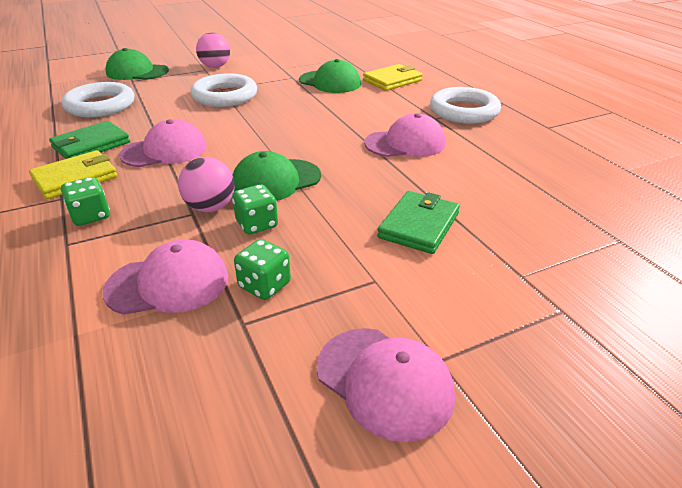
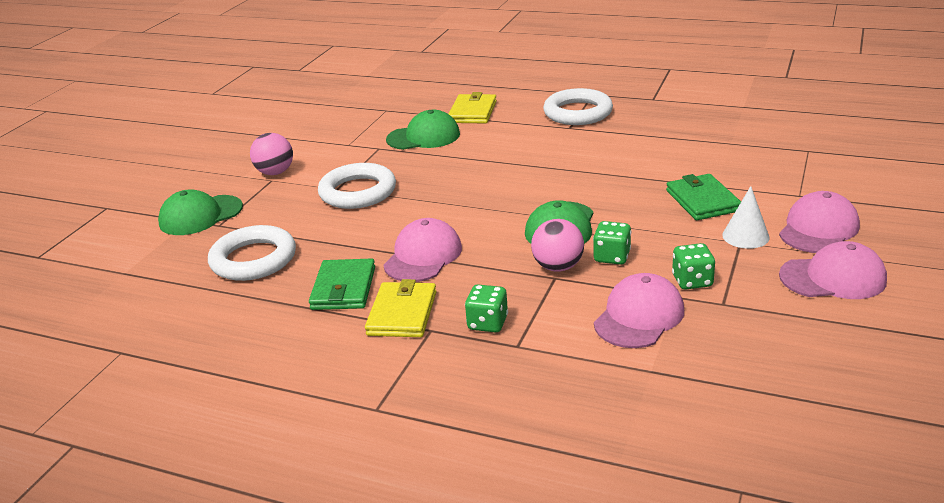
camera: 40 degrees left, 5 degrees down
pink cap [364,113,445,157] -> pink cap moved to [779,191,860,253]
none -> white cone [722,186,770,249]

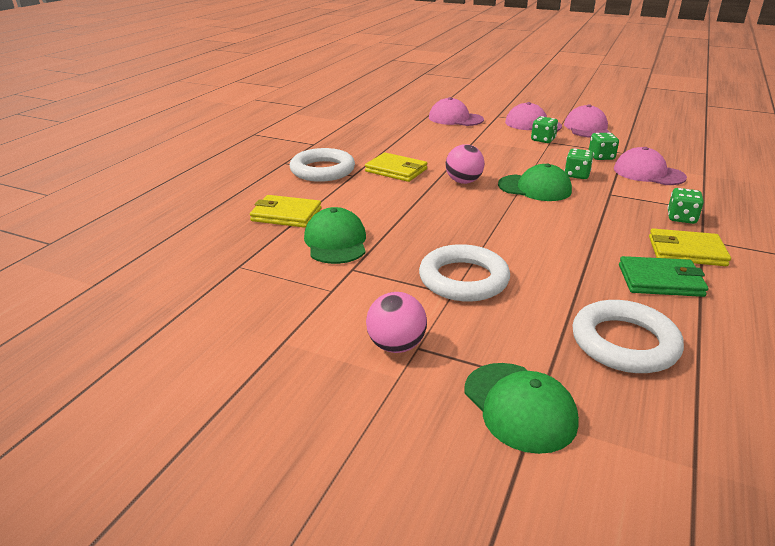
camera: 90 degrees left, 0 degrees up
pink cap [383,218,462,282] -> pink cap moved to [429,97,484,126]
pink ball [531,219,584,272] -> pink ball moved to [446,144,485,184]
green wallet [666,174,741,220] -> none
white cone [722,186,770,249] -> green dice [531,116,558,143]
none -> yellow wallet [365,152,428,182]

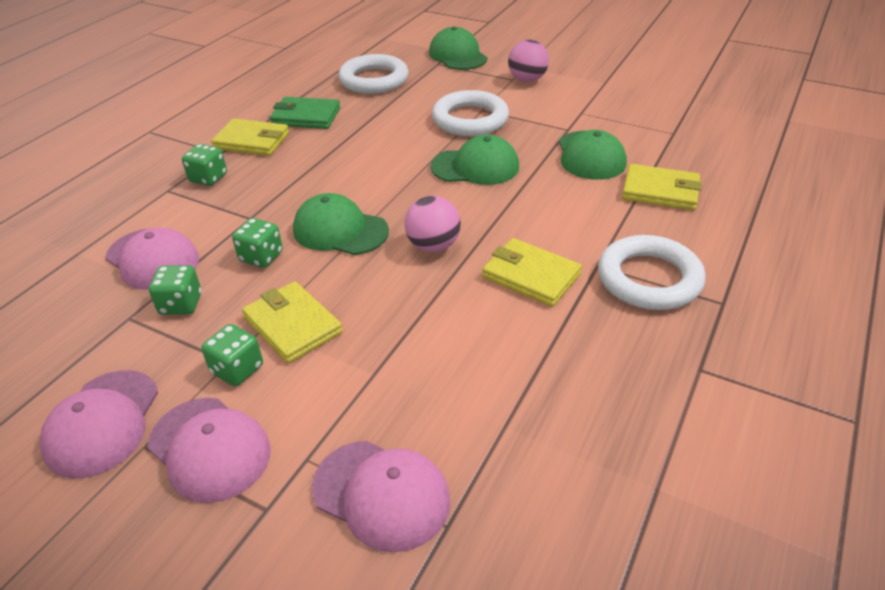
camera: 175 degrees left, 10 degrees up
none -> yellow wallet [242,281,343,363]
none -> green cap [430,135,519,185]

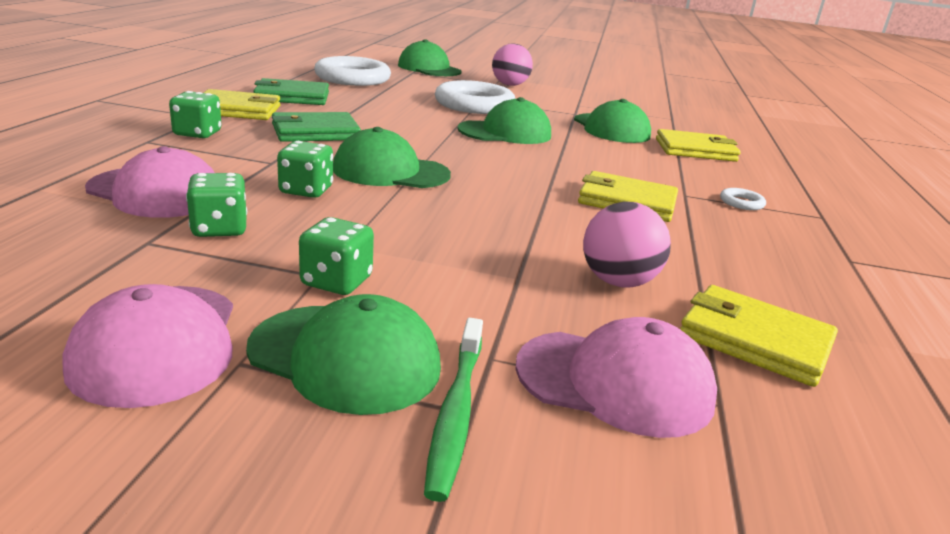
camera: 20 degrees left, 15 degrees down
pink cap [148,398,270,503] -> green cap [246,294,441,415]
yellow wallet [242,281,343,363] -> yellow wallet moved to [680,285,838,387]
pink ball [404,196,461,252] -> pink ball moved to [583,202,671,288]
white ring [598,235,706,310] -> white ring [720,188,766,210], size x0.40
none -> green wallet [272,112,361,142]
none -> green toothbrush [424,318,483,502]

